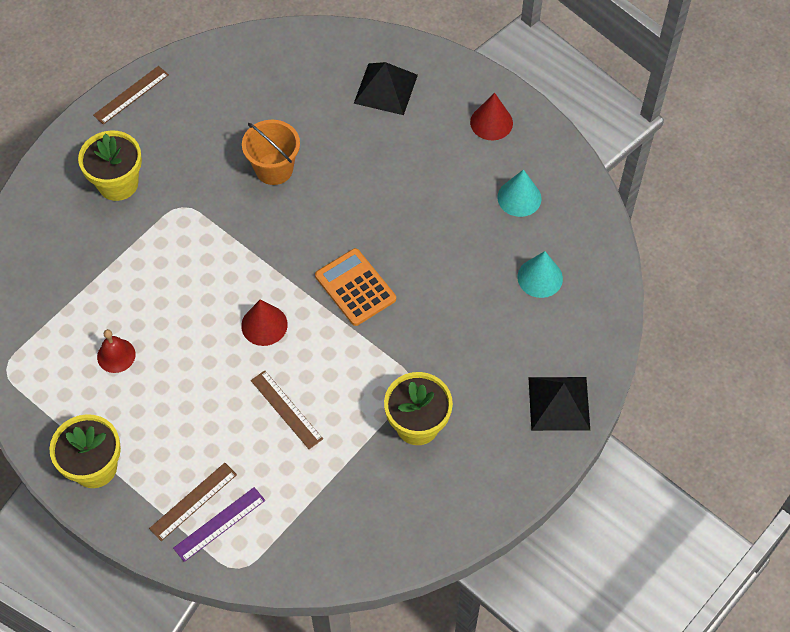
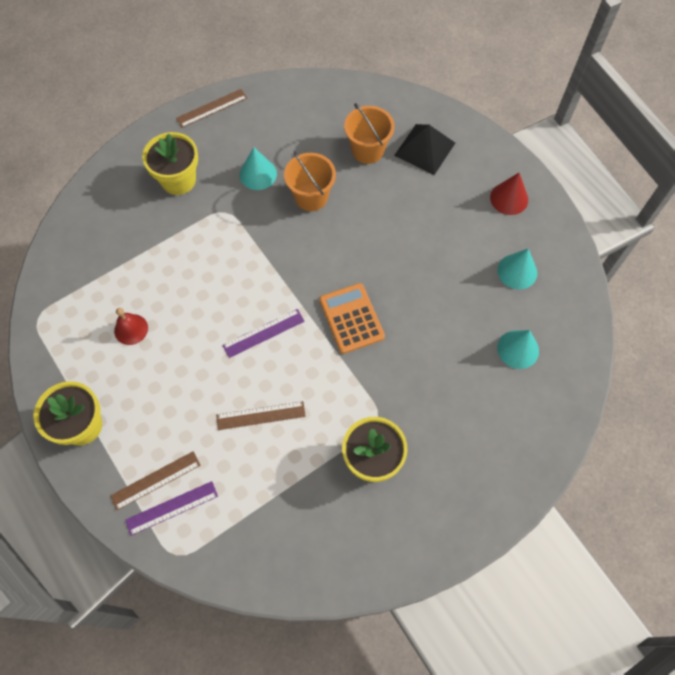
camera: 15 degrees right, 5 degrees up
red cone [241,300,288,346] -> purple ruler [222,309,305,358]
brown ruler [251,370,323,449] -> brown ruler turned 75 degrees counterclockwise [216,401,306,430]
black pyramid [528,377,590,431] -> none
none -> turquoise cone [239,147,277,190]
none -> orange bucket [344,103,395,164]

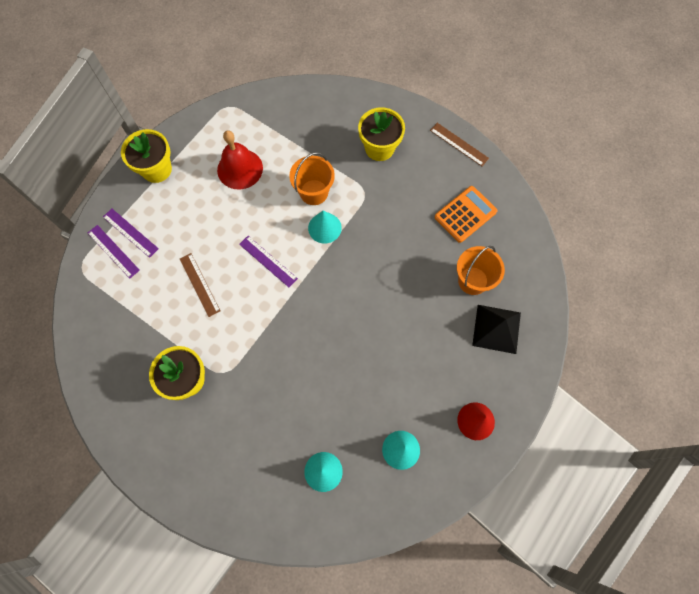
camera: 70 degrees right, 5 degrees up
brown ruler [110,451,200,510] -> purple ruler [103,209,159,258]
red bell [114,308,148,345] -> red bell [217,131,263,190], size x1.72
turquoise cone [239,147,277,190] -> turquoise cone moved to [308,211,342,243]
orange bucket [284,151,336,211] -> orange bucket moved to [289,152,335,205]
orange calculator [319,283,385,354] -> orange calculator moved to [435,186,497,243]

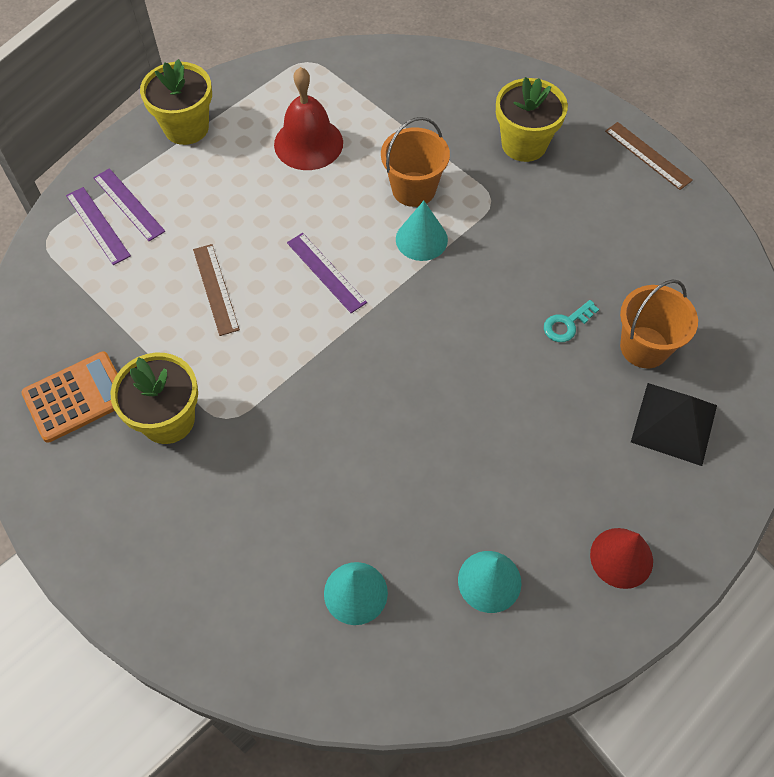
camera: 10 degrees right, 10 degrees down
orange calculator [435,186,497,243] -> orange calculator moved to [21,352,118,443]
none -> turquoise key [544,300,599,342]

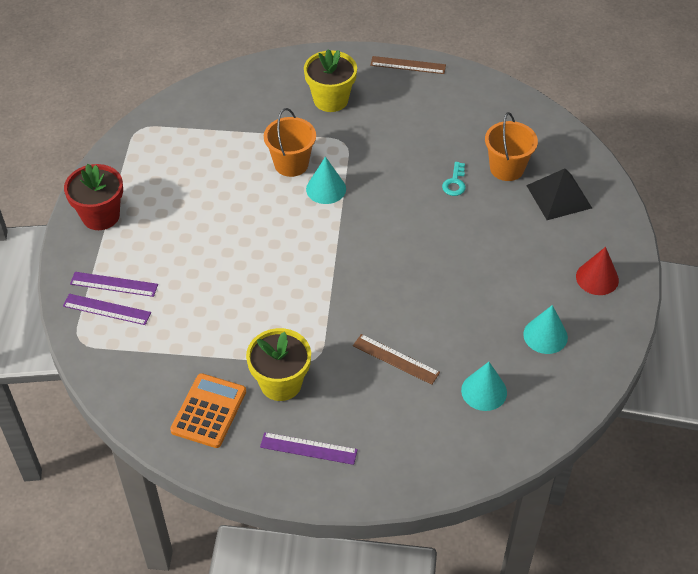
camera: 40 degrees left, 10 degrees down
yellow flower pot [140,59,212,145] -> red flower pot [64,164,123,230]
brown ruler [193,244,240,336] -> brown ruler moved to [353,334,440,385]
red bell [274,67,343,170] -> none
purple ruler [287,233,367,313] -> purple ruler moved to [260,432,358,465]

